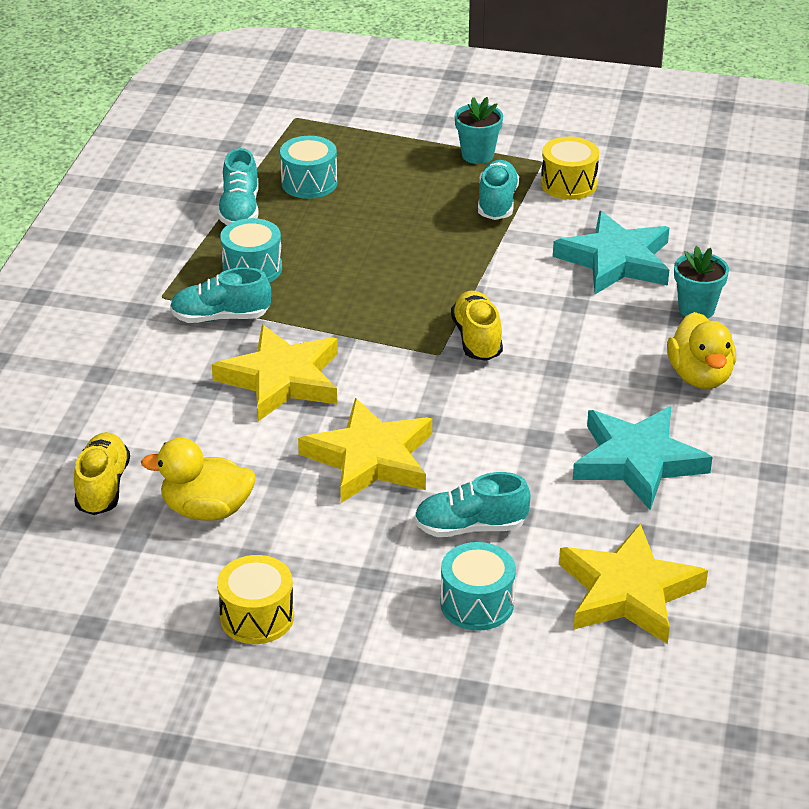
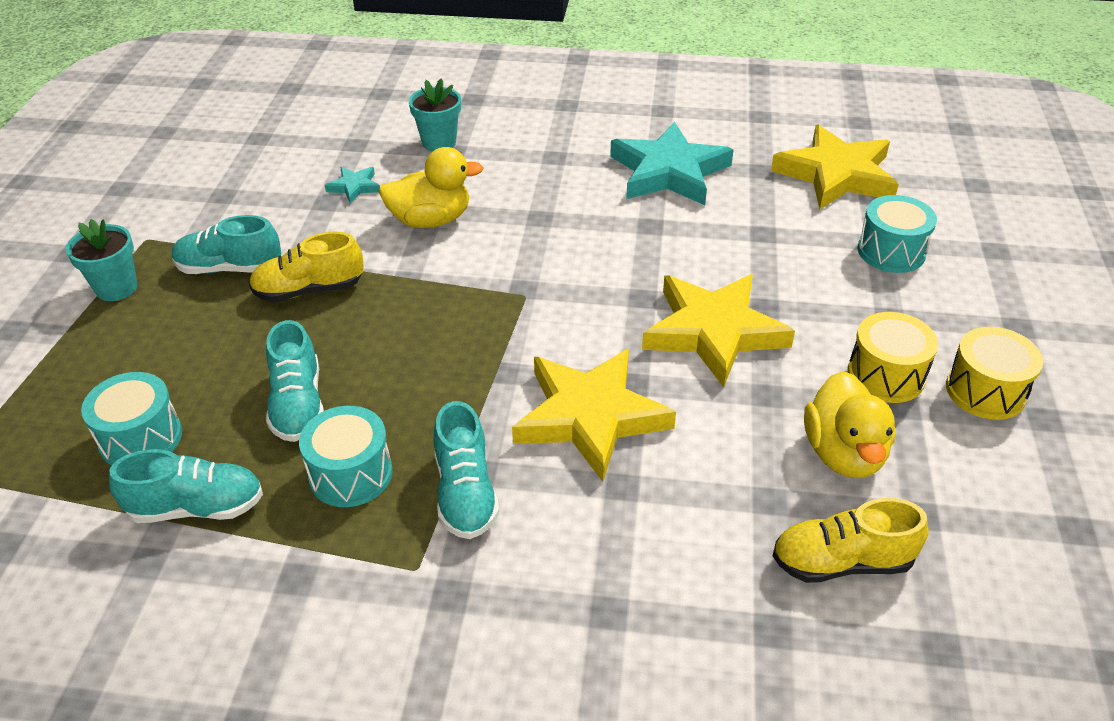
camera: 95 degrees left, 5 degrees up
turquoise shoe [414,472,531,537] -> turquoise shoe moved to [266,320,324,442]
yellow shoe [451,291,503,361] -> yellow shoe moved to [249,232,364,302]
yellow drum [541,137,599,200] -> yellow drum moved to [848,312,938,403]
turquoise star [553,211,670,294] -> turquoise star [325,167,380,204], size x0.44
yellow duck [667,312,736,389] -> yellow duck moved to [378,147,484,228]

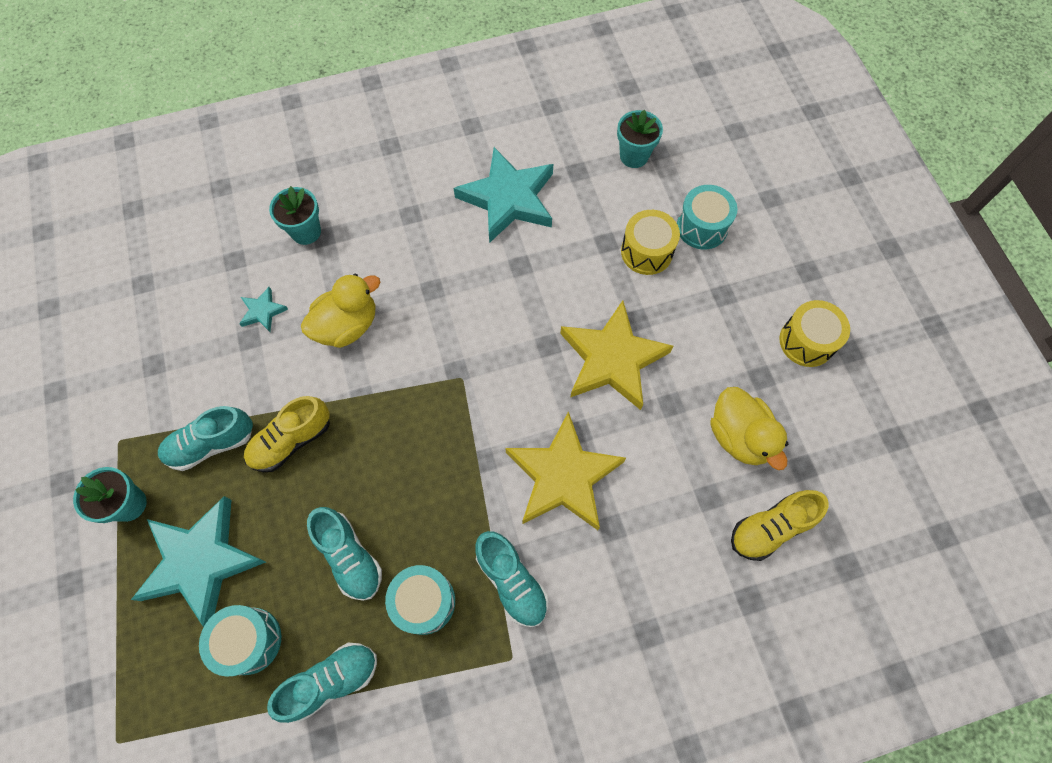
camera: 25 degrees left, 25 degrees up
yellow star [771,124,899,210] -> turquoise flower pot [617,110,663,168]
yellow drum [848,312,938,403] -> yellow drum moved to [621,210,680,275]
none -> turquoise star [131,496,266,627]

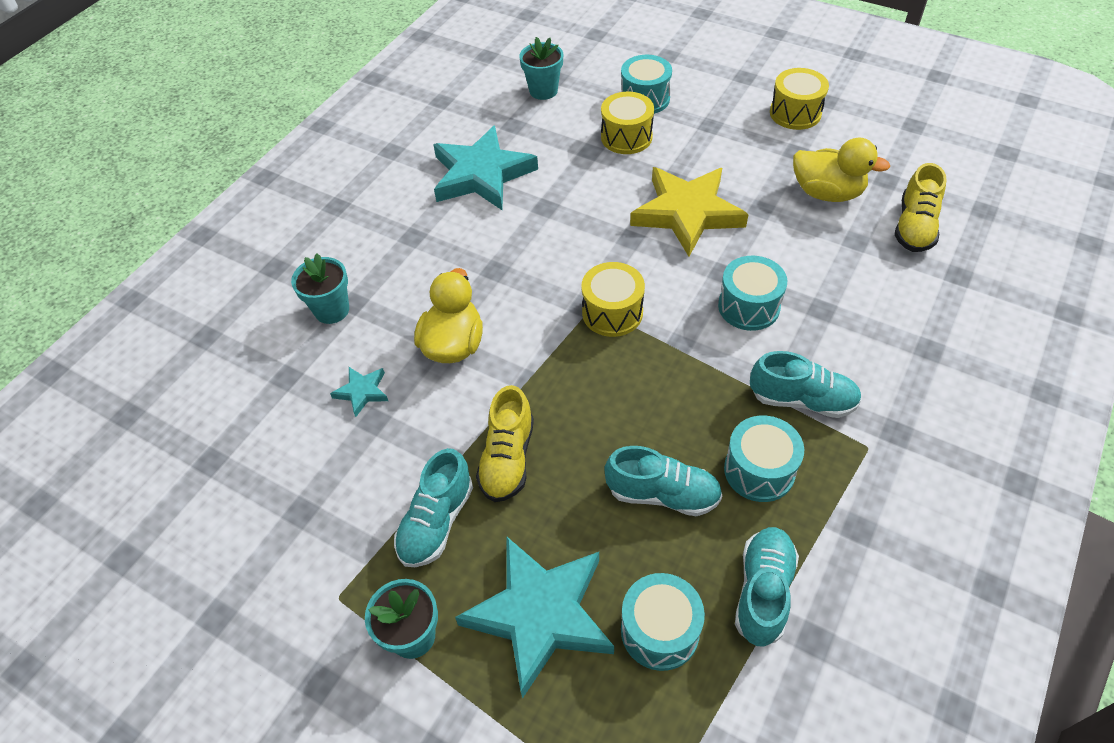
camera: 40 degrees left, 15 degrees down
yellow star [505,411,626,530] -> turquoise drum [718,256,787,331]
none -> yellow drum [582,262,645,337]

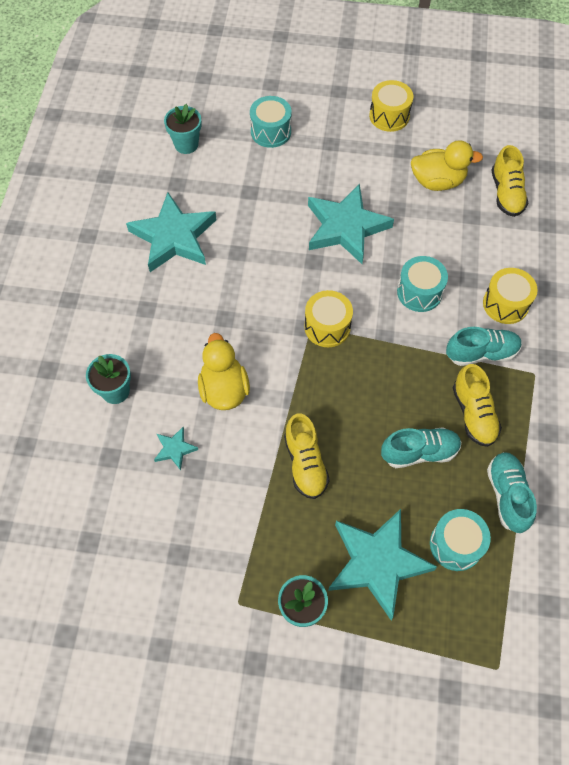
camera: 25 degrees left, 10 degrees up
turquoise shoe [394,448,473,567] -> none
yellow drum [601,92,654,154] -> yellow drum moved to [483,268,538,324]
yellow star [630,167,749,256] -> turquoise star [308,184,394,264]
turquoise drum [724,416,804,502] -> yellow shoe [453,364,502,447]

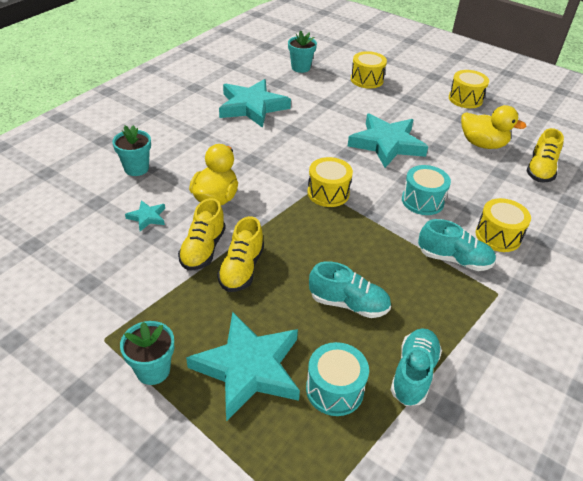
camera: 25 degrees right, 20 degrees down
turquoise drum [250,96,292,148] -> yellow drum [351,51,387,89]
yellow shoe [453,364,502,447] -> yellow shoe moved to [178,198,226,270]

